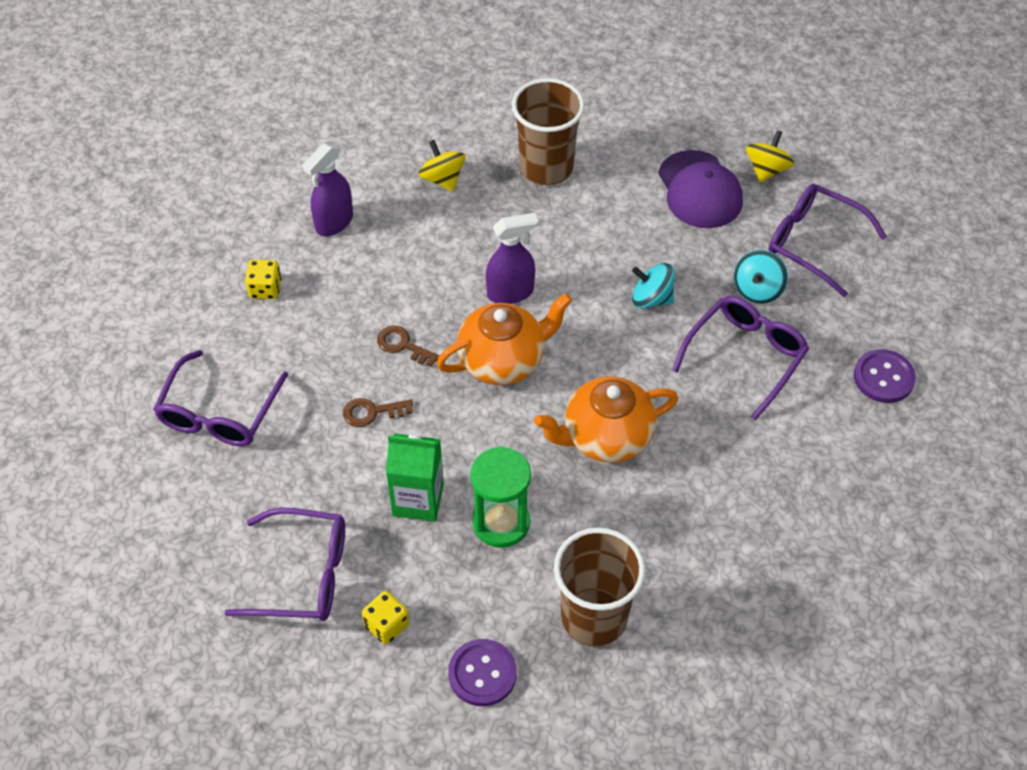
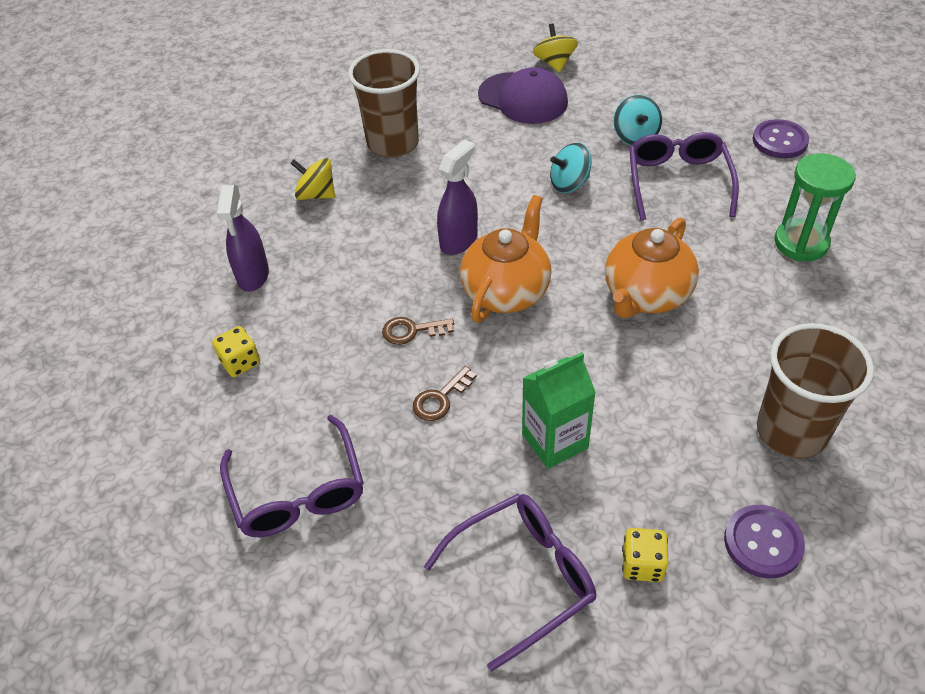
camera: 35 degrees left, 5 degrees down
green hourglass [470,446,531,548] -> green hourglass moved to [774,153,855,261]
purple glasses [768,184,887,297] -> none

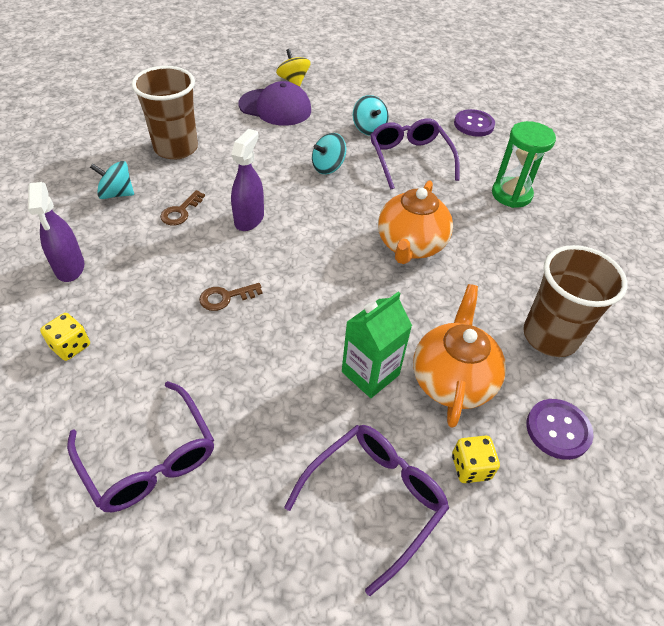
camera: 20 degrees left, 0 degrees up
yellow spinning top [290,158,335,200] -> turquoise spinning top [90,161,134,199]
brown key [413,366,477,421] -> brown key moved to [160,190,205,225]
orange teapot [460,195,552,323] -> orange teapot moved to [413,284,506,428]

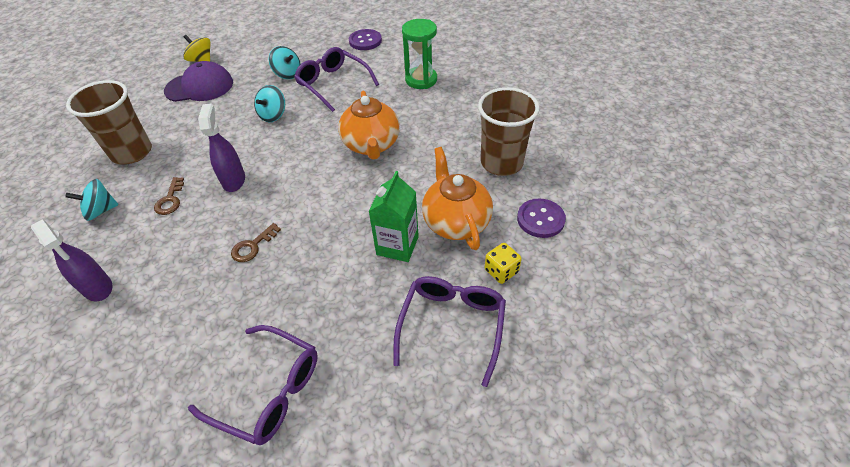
camera: 25 degrees left, 0 degrees up
yellow dice [40,313,90,361] -> none

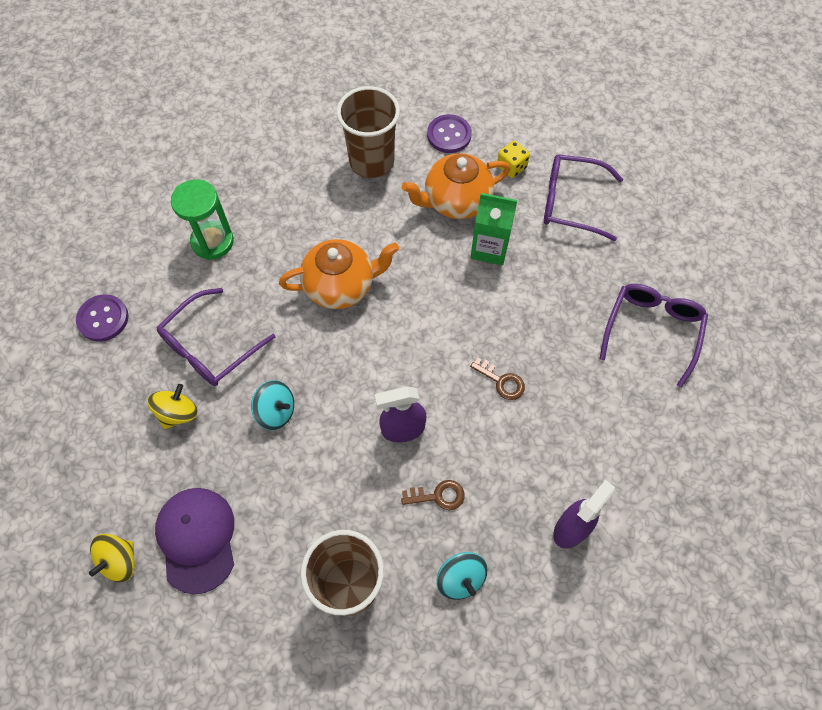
camera: 95 degrees left, 15 degrees up
turquoise spinning top [269,46,301,79] -> yellow spinning top [147,384,198,429]

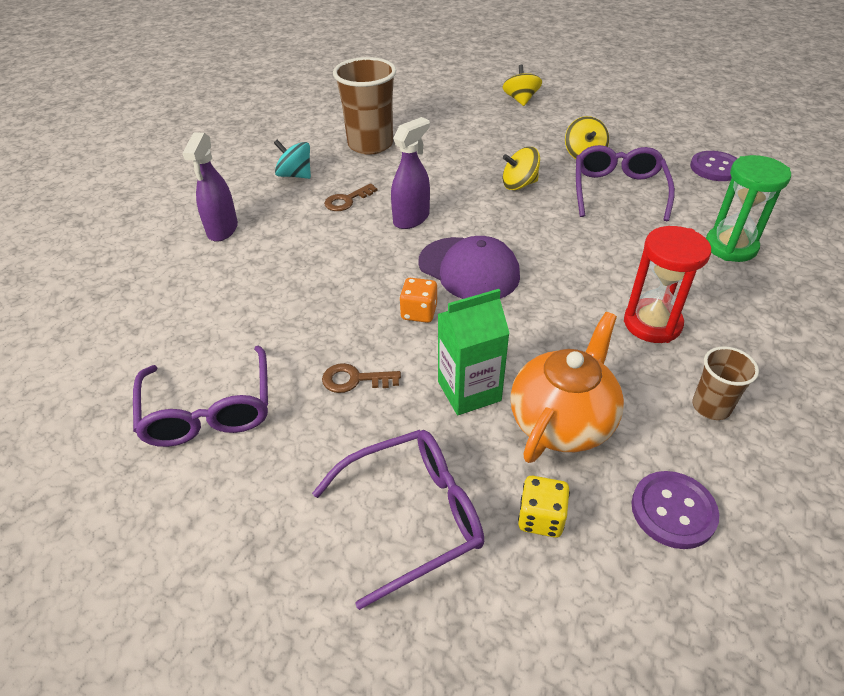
camera: 145 degrees right, 20 degrees down
purple cap [155,488,234,594] -> purple cap moved to [418,236,520,299]
turquoise spinning top [251,380,294,430] -> yellow spinning top [503,147,540,190]
orange teapot [279,239,399,309] -> none
brown cup [337,86,400,178] -> brown cup [692,347,759,420], size x0.53
brown key [470,357,525,400] -> brown key moved to [322,363,401,393]
none -> orange dice [399,278,437,323]
none -> red hourglass [624,226,711,343]

